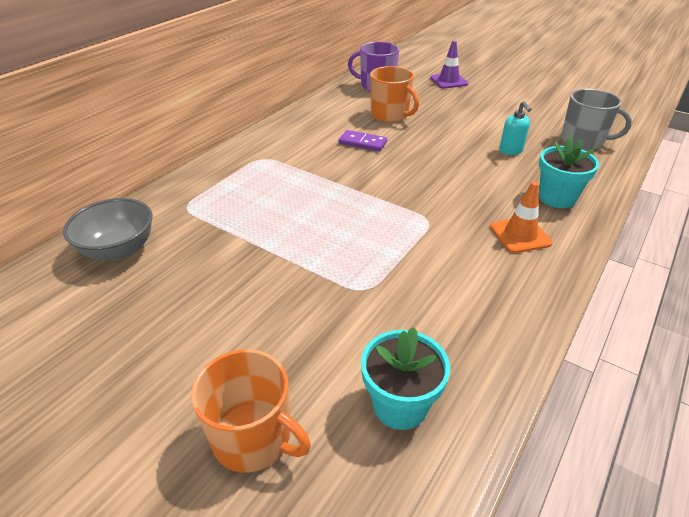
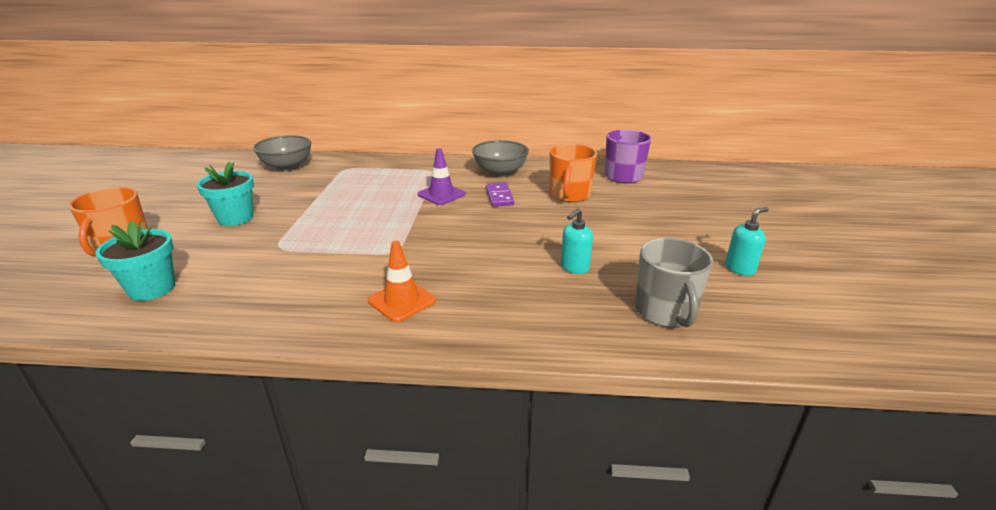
camera: 60 degrees right, 10 degrees down
purple traffic cone [430,41,468,89] -> purple traffic cone moved to [418,148,466,205]
turquoise flower pot [539,137,599,208] -> turquoise flower pot moved to [197,161,254,226]
none -> grey bowl [472,140,529,177]
none -> turquoise soap dispenser [725,207,769,276]

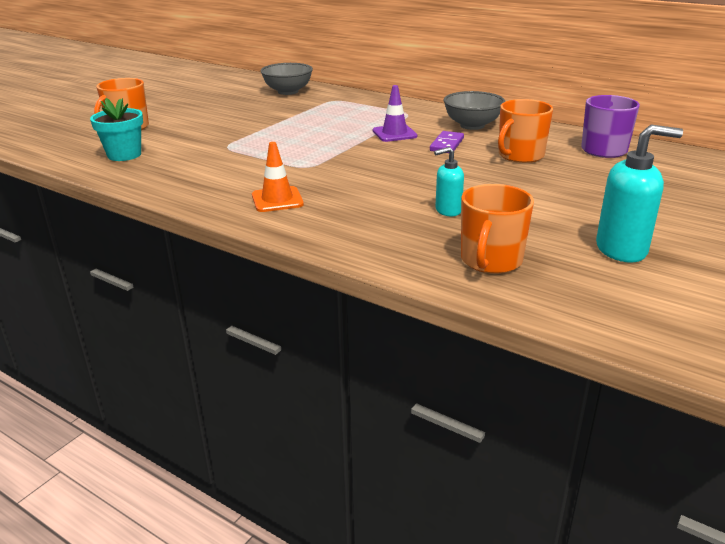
camera: 30 degrees right, 0 degrees up
turquoise flower pot [197,161,254,226] -> none
grey mug [635,238,713,327] -> orange mug [461,184,534,274]
turquoise soap dispenser [725,207,769,276] -> turquoise soap dispenser [596,124,683,263], size x1.70

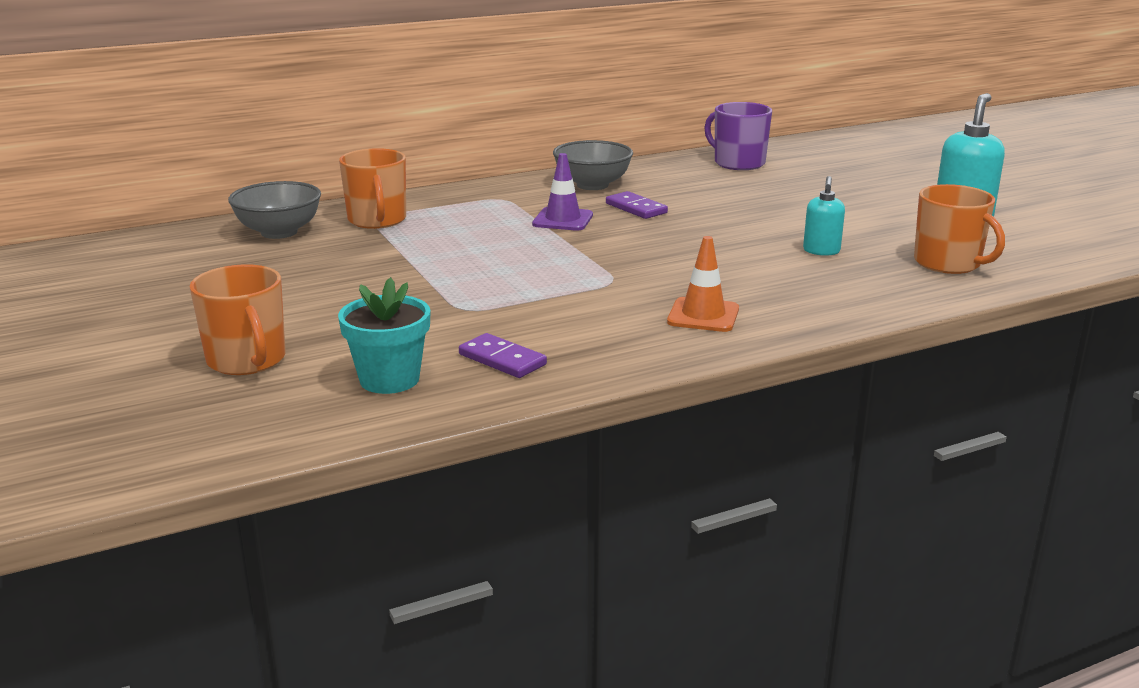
camera: 60 degrees left, 5 degrees down
orange mug [498,99,553,163] -> orange mug moved to [339,148,406,229]
none -> purple domino [459,333,547,378]

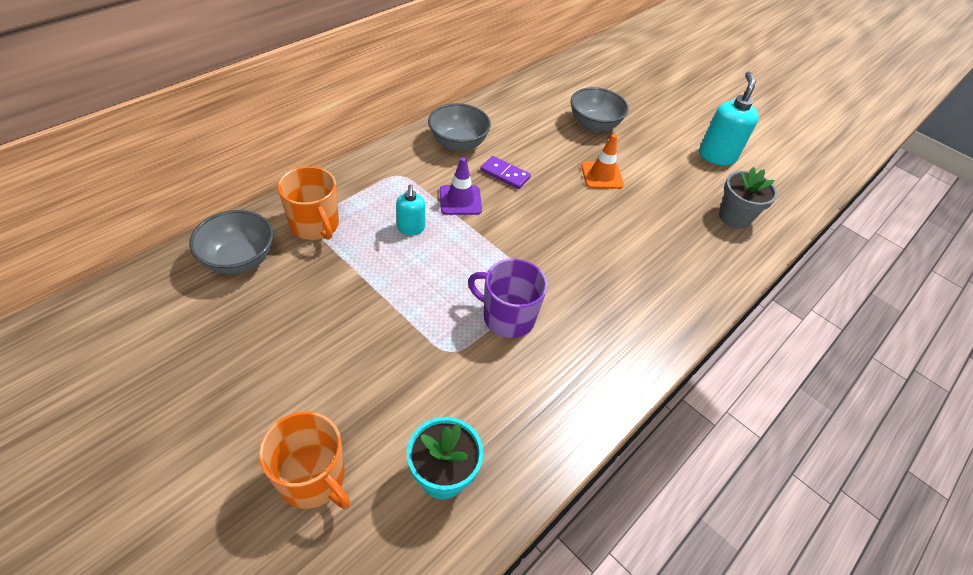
camera: 25 degrees left, 25 degrees up
purple domino [459,333,547,378] -> none
orange traffic cone [667,236,739,332] -> orange traffic cone moved to [581,134,624,189]
purple mug [704,102,772,170] -> purple mug moved to [468,259,547,338]
turquoise soap dispenser [803,176,845,256] -> turquoise soap dispenser moved to [396,184,425,235]
orange mug [914,184,1005,274] -> grey flower pot [719,167,777,229]
none -> grey bowl [571,87,629,133]

